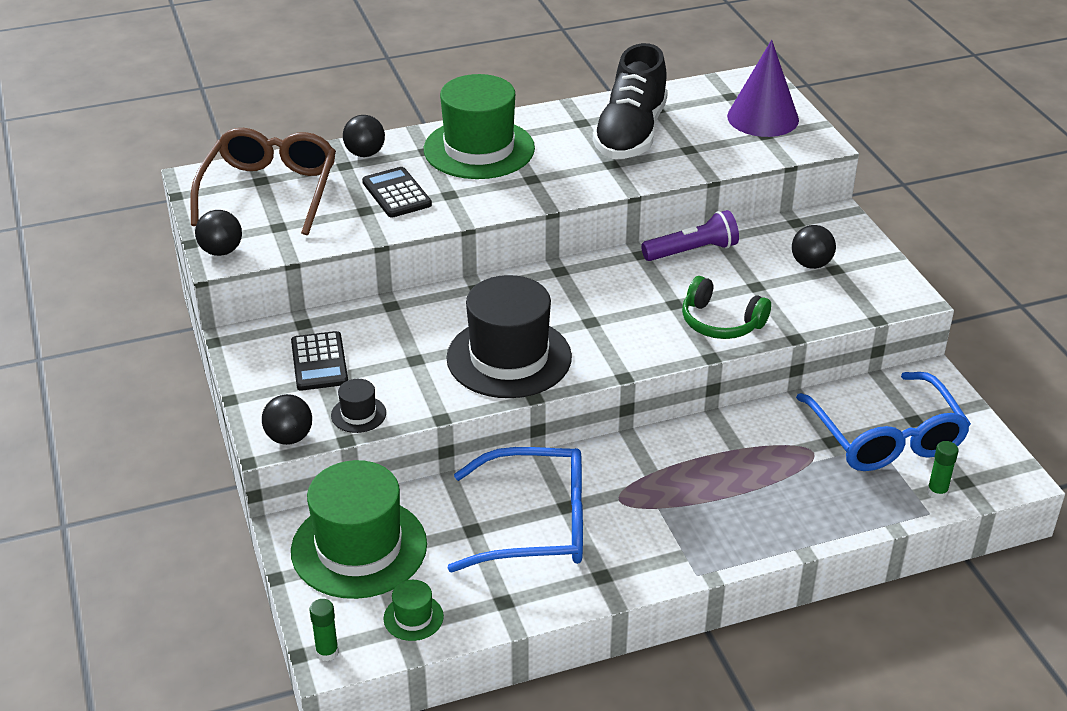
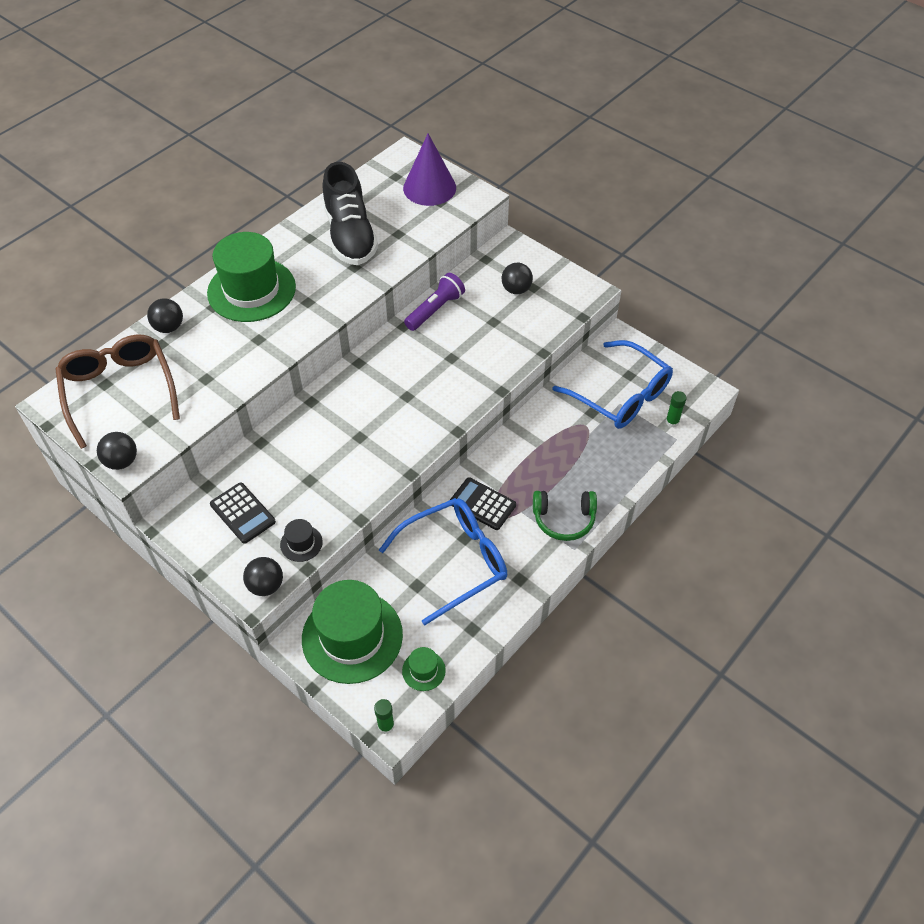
camera: 30 degrees left, 15 degrees up
black calculator [362,167,432,218] -> black calculator moved to [450,477,516,530]
black hat [446,275,572,398] -> none
green headphones [682,276,771,339] -> green headphones moved to [533,491,597,541]

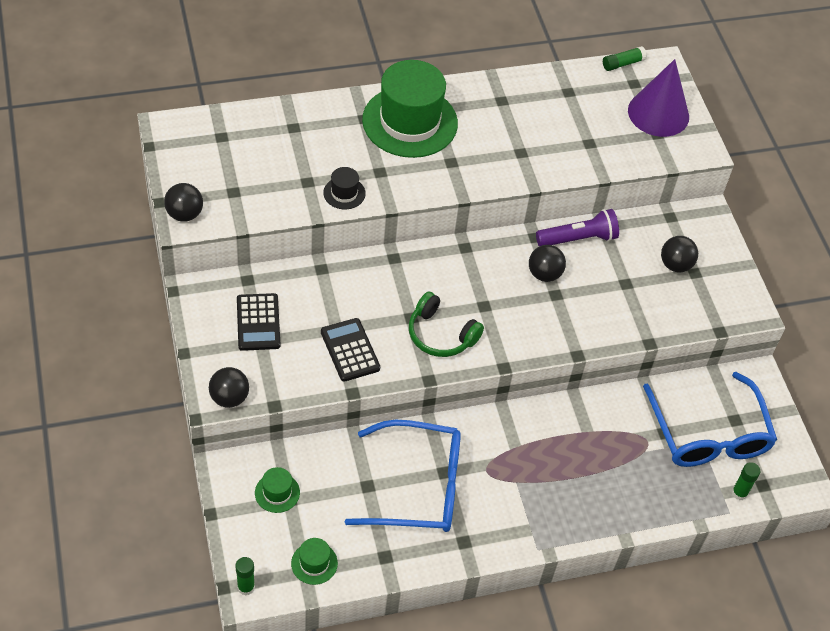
camera: 30 degrees right, 0 degrees up
brown glasses [55,335,180,449] -> none
black ball [147,298,183,333] -> black ball moved to [529,245,566,282]
black hat [280,519,323,562] -> black hat moved to [323,167,366,209]
green hat [302,580,403,684] -> green hat [255,467,300,513], size x0.42
black shoe [323,162,378,265] -> none
black calculator [450,477,516,530] -> black calculator moved to [321,318,380,382]
green headphones [533,491,597,541] -> green headphones moved to [409,291,484,357]
none -> green glue stick [603,46,647,71]

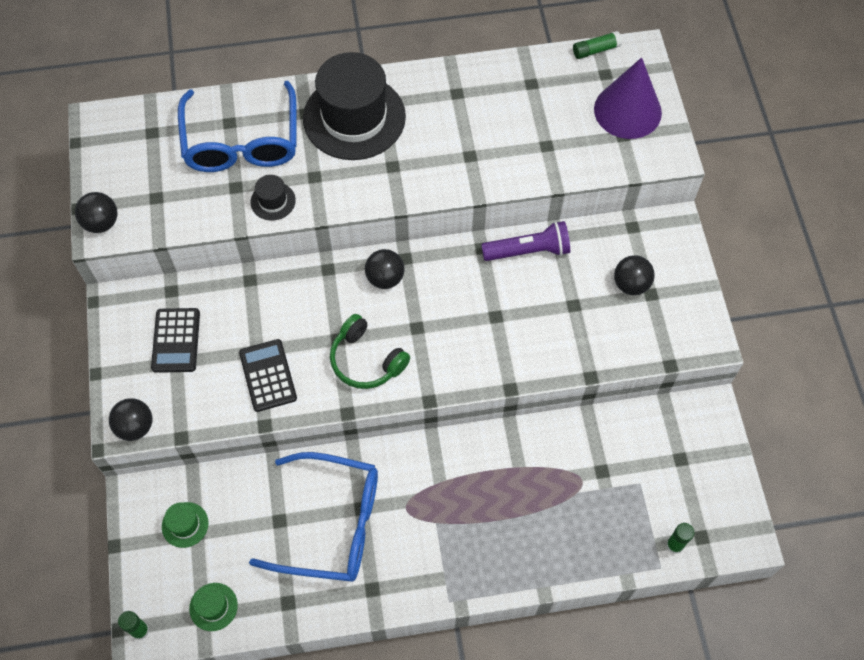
camera: 10 degrees right, 10 degrees up
green hat [362,60,458,158] -> black hat [303,52,406,160]
black ball [529,245,566,282] -> black ball moved to [365,249,405,289]
blue glasses [643,372,777,467] -> blue glasses moved to [178,81,297,172]

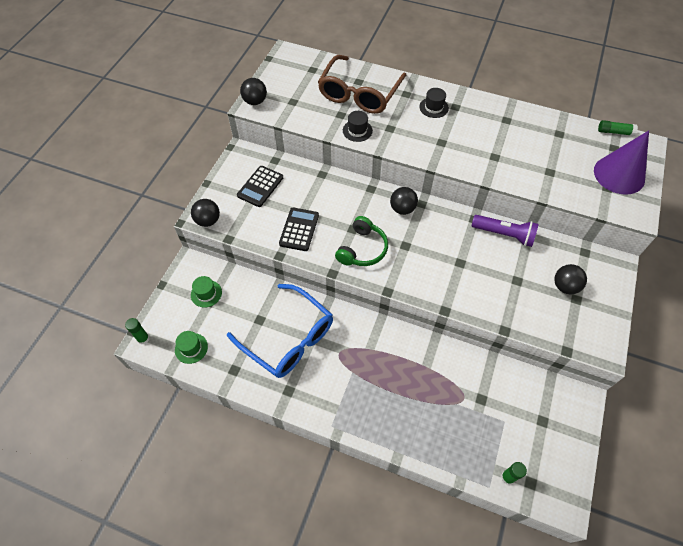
camera: 30 degrees right, 5 degrees down
blue glasses [178,81,297,172] -> brown glasses [318,55,406,114]
black hat [303,52,406,160] -> black hat [419,88,449,118], size x0.42
green headphones [330,314,410,389] -> green headphones turned 135 degrees counterclockwise [335,216,388,266]

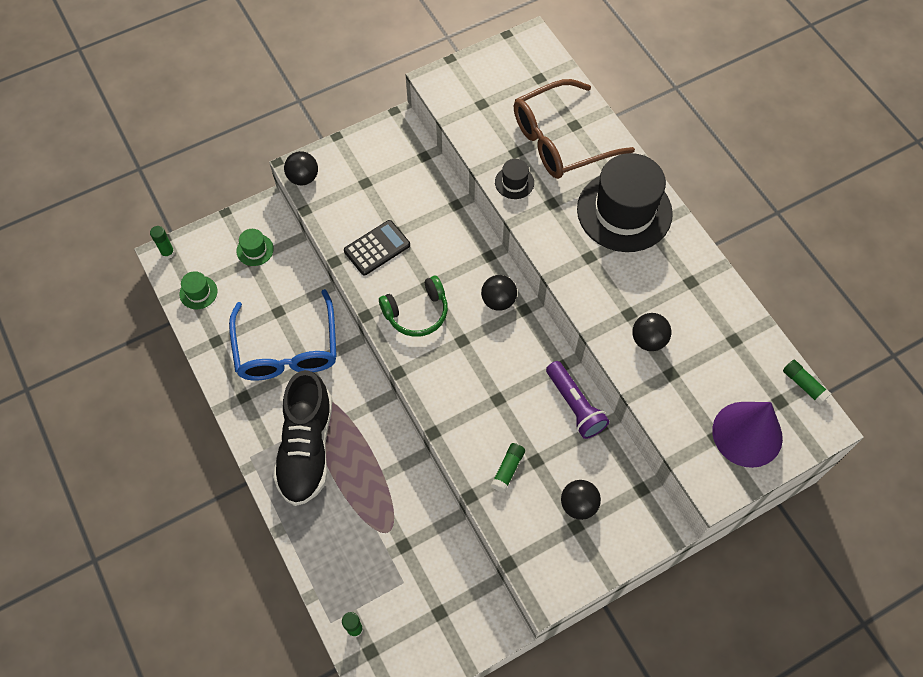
camera: 40 degrees right, 5 degrees up
black calculator [237,166,283,207] -> none
black ball [240,78,267,105] -> black ball moved to [632,313,671,351]
black hat [419,88,449,118] -> black hat [577,153,673,252], size x2.37
none -> black shoe [273,370,332,506]
none -> green glue stick [491,443,525,493]

